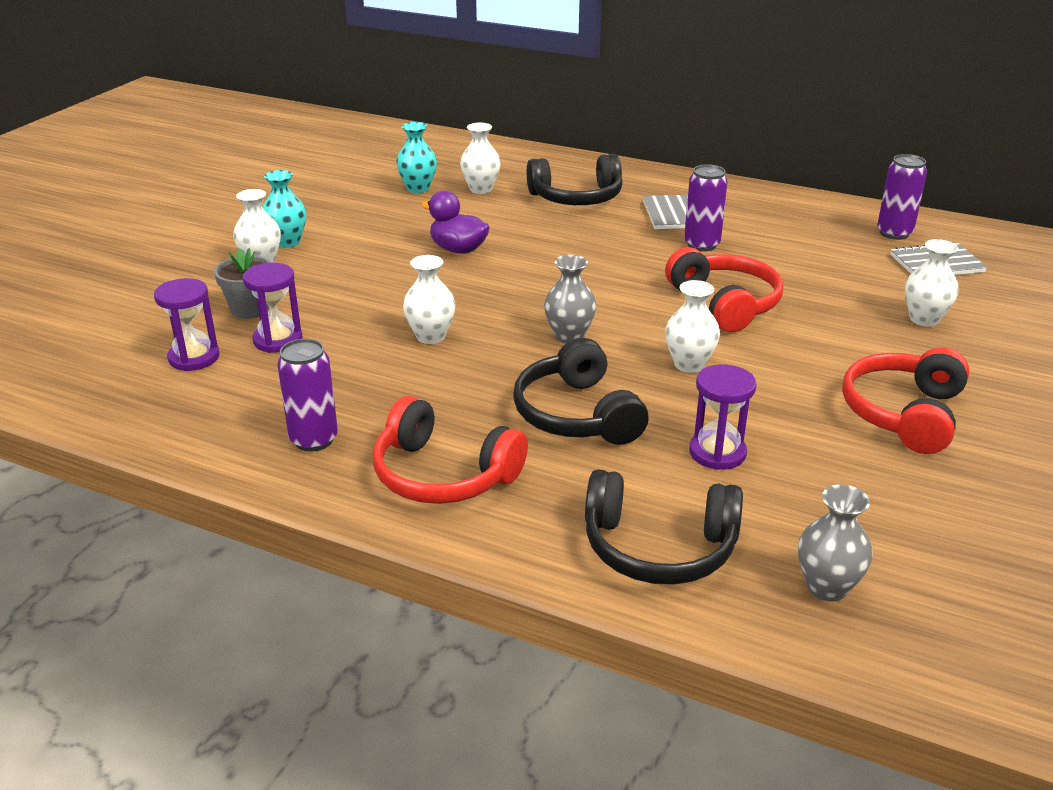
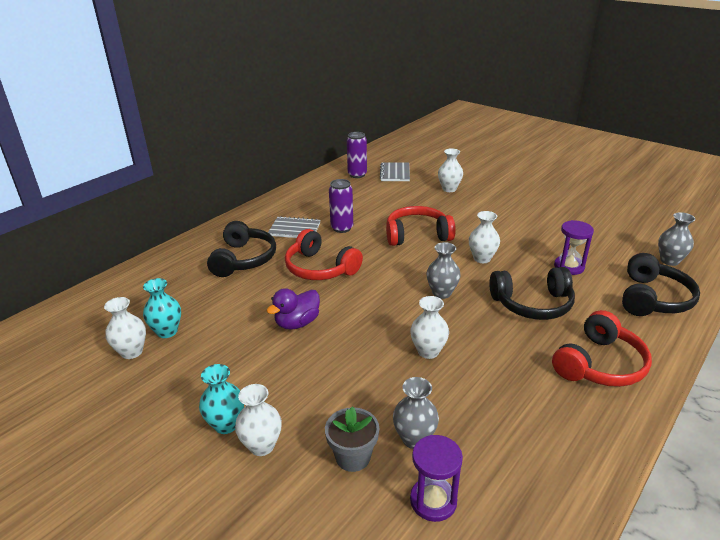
camera: 75 degrees left, 0 degrees up
purple hourglass [243,262,302,353] -> grey vase [393,377,439,449]
purple can [277,339,338,452] -> none
white vase [460,123,501,194] -> white vase moved to [104,297,146,359]
red headphones [842,347,969,454] -> red headphones moved to [285,229,363,280]

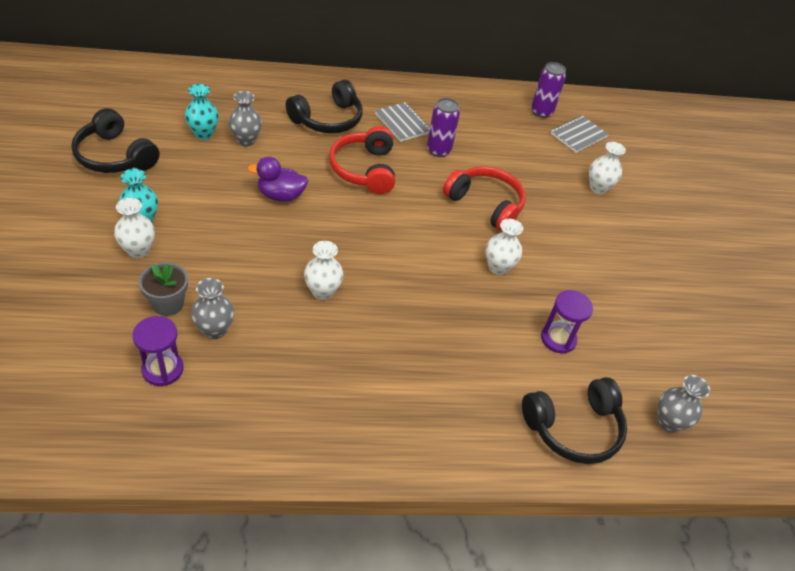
camera: 40 degrees right, 15 degrees up
white vase [104,297,146,359] -> none
grey vase [427,242,461,299] -> grey vase moved to [228,91,262,146]
black headphones [489,267,575,320] -> black headphones moved to [71,108,159,173]
red headphones [552,310,652,387] -> none

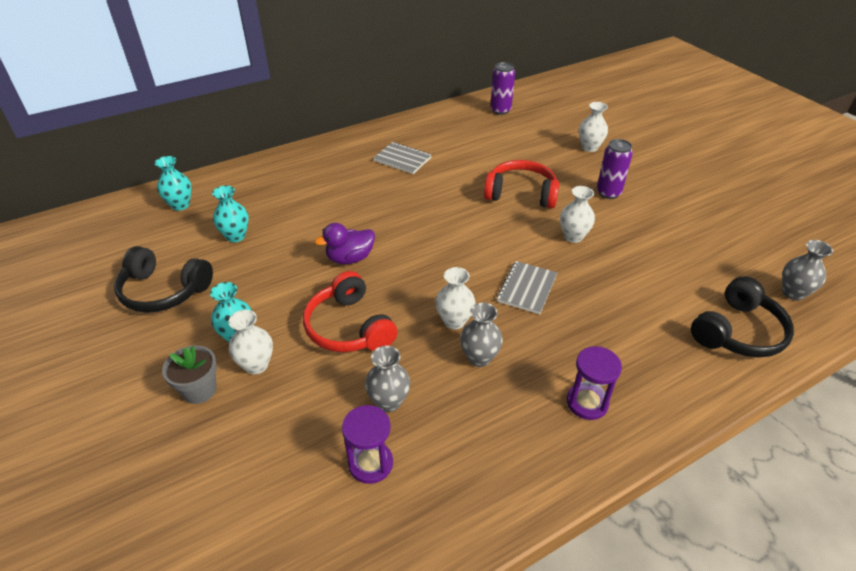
camera: 20 degrees left, 5 degrees down
grey flower pot [139,262,188,316] -> grey flower pot moved to [162,345,217,404]
grey vase [228,91,262,146] -> grey vase moved to [460,303,503,367]
black headphones [286,79,363,133] -> none
red headphones [329,126,395,194] -> red headphones moved to [303,271,398,352]
purple can [427,98,460,157] -> purple can moved to [597,139,633,199]
purple hourglass [541,290,593,354] -> purple hourglass moved to [567,346,622,420]
grey notebook [551,116,609,153] -> grey notebook moved to [497,261,557,314]
none -> turquoise vase [155,156,192,211]

